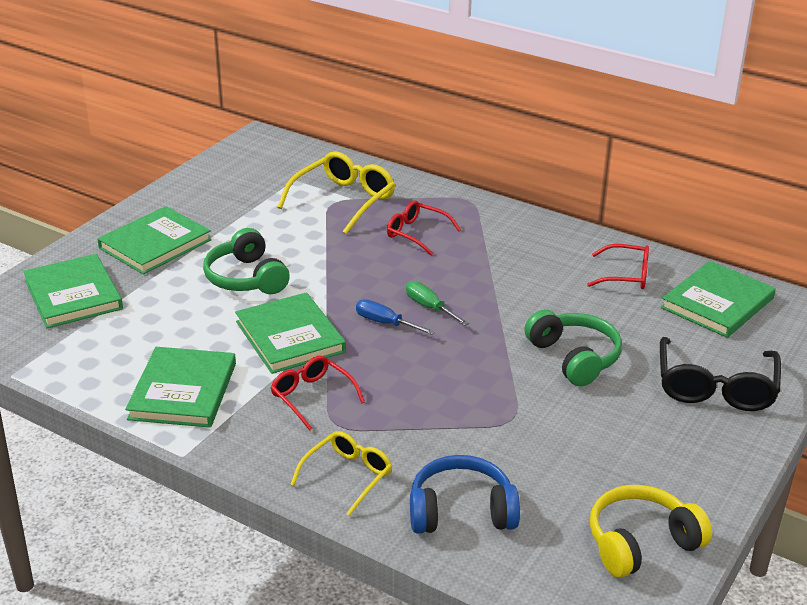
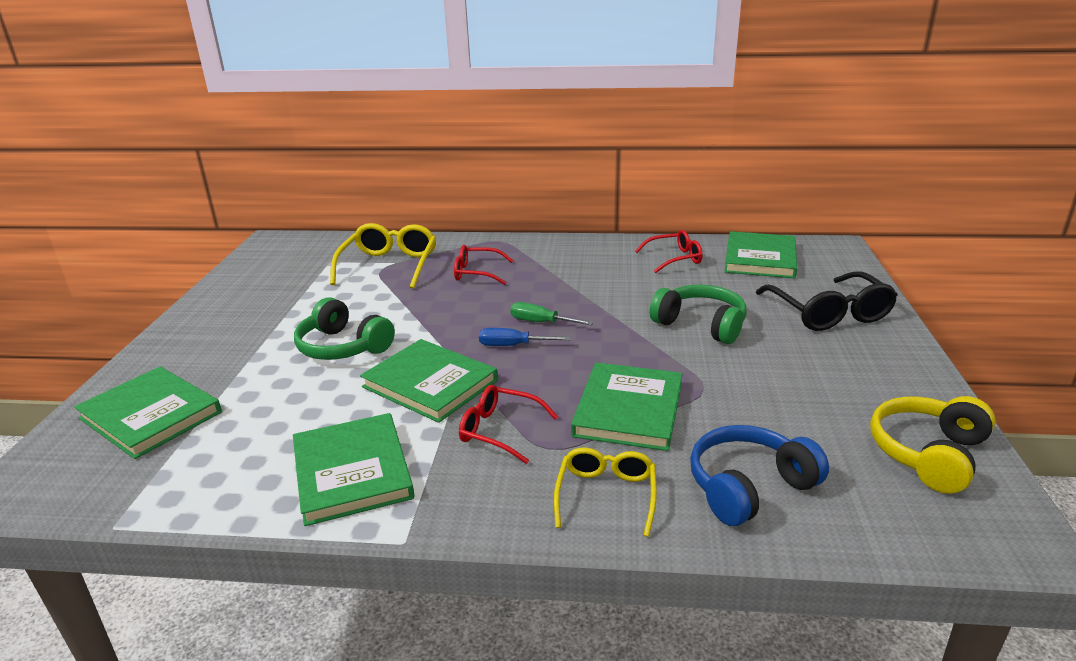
camera: 25 degrees left, 5 degrees down
green book [97,206,212,274] -> green book moved to [571,362,682,451]

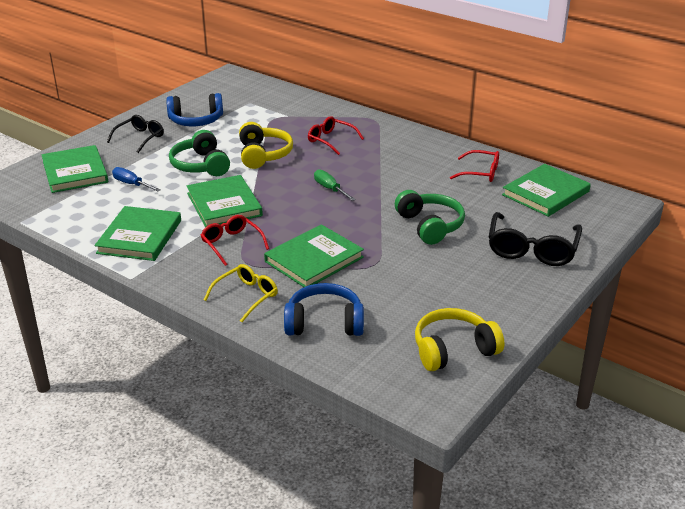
camera: 30 degrees right, 5 degrees up
yellow glasses [330,223,436,289] -> none
blue screwdriver [479,328,571,346] -> blue screwdriver moved to [112,167,161,192]
none -> black glasses [107,115,164,153]
none -> blue headphones [166,93,223,126]
none -> yellow headphones [239,122,293,169]

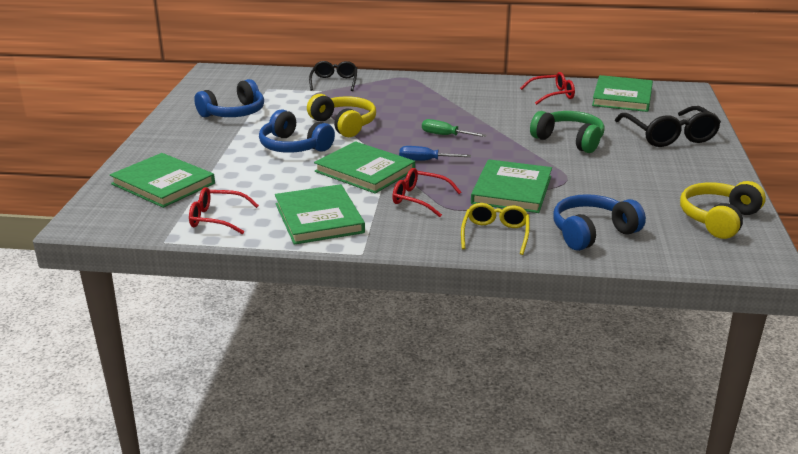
camera: 30 degrees left, 5 degrees down
black glasses [107,115,164,153] -> black glasses moved to [309,61,357,91]
blue screwdriver [112,167,161,192] -> blue screwdriver moved to [399,146,471,161]
green headphones [169,130,230,176] -> blue headphones [259,109,335,153]
red glasses [308,116,364,155] -> red glasses moved to [189,187,259,234]

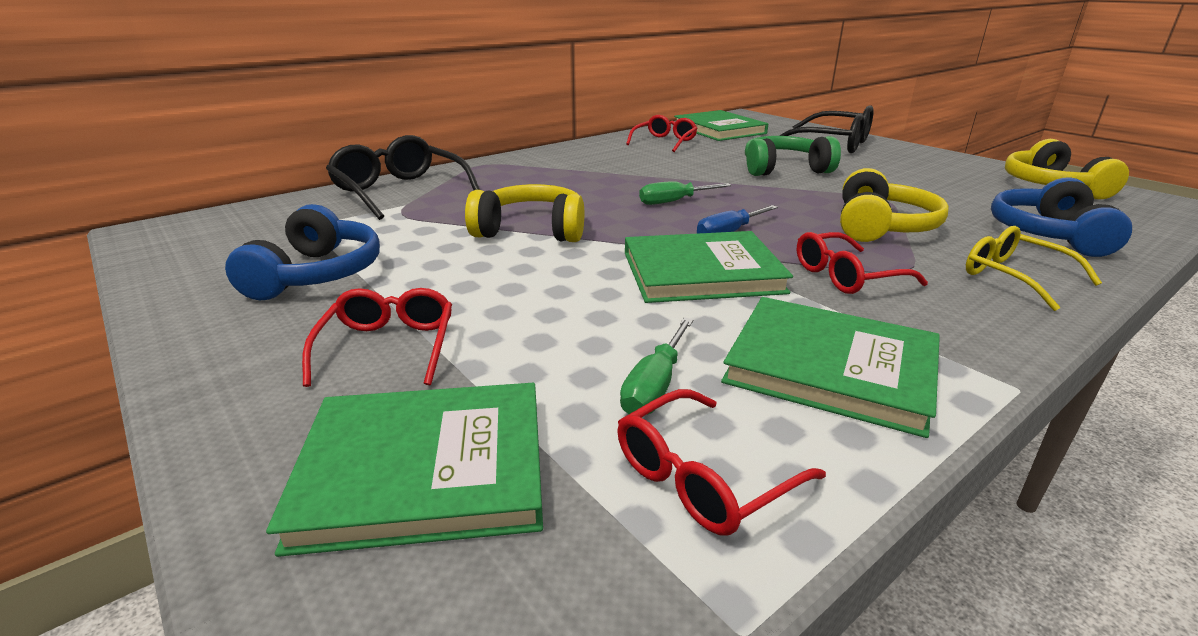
camera: 45 degrees left, 0 degrees up
blue headphones [259,109,335,153] -> none
black glasses [309,61,357,91] -> black glasses [326,135,480,220], size x1.58
green book [471,159,552,213] -> yellow headphones [840,168,949,242]
none -> red glasses [302,288,452,387]
none -> green screwdriver [620,317,694,415]

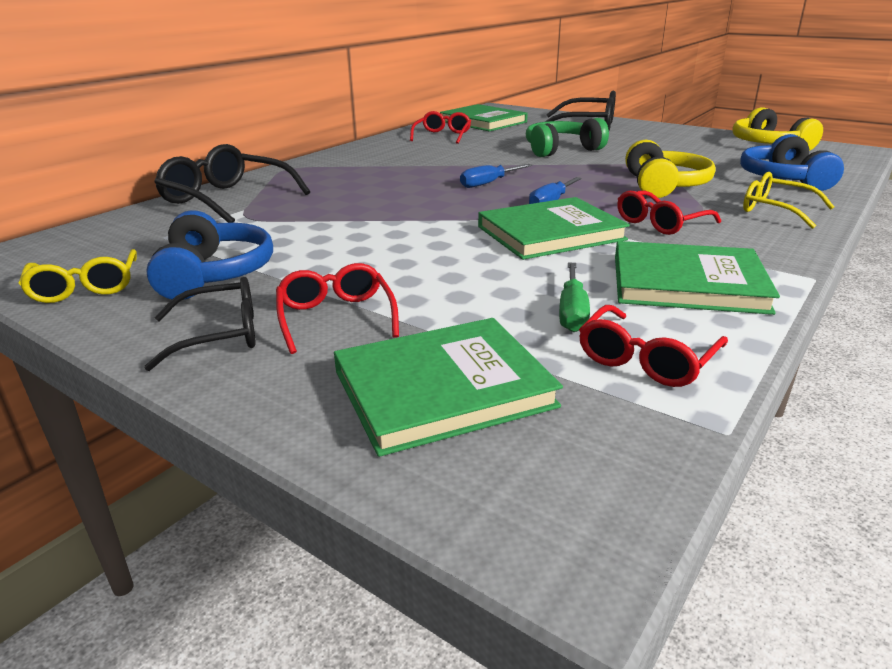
camera: 15 degrees left, 0 degrees up
yellow headphones [465,184,584,242] -> none
green screwdriver [639,181,732,205] -> blue screwdriver [460,164,532,188]
none -> yellow glasses [18,249,137,303]
none -> black glasses [144,277,256,371]

